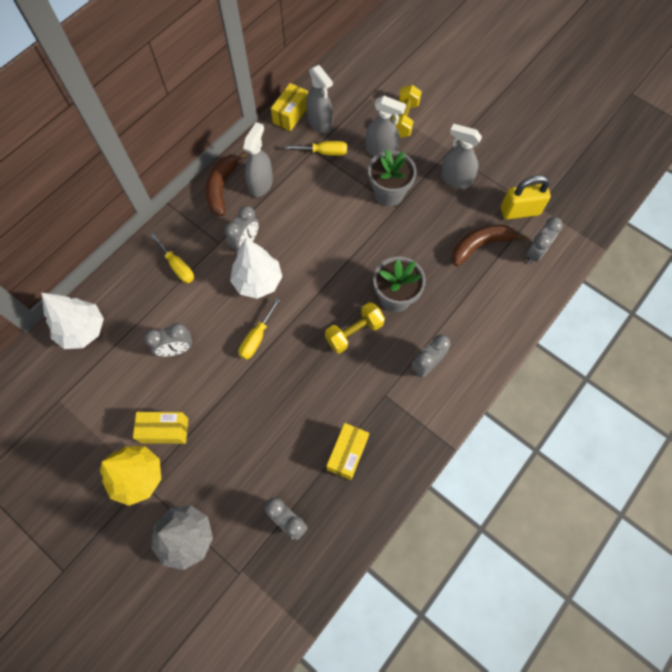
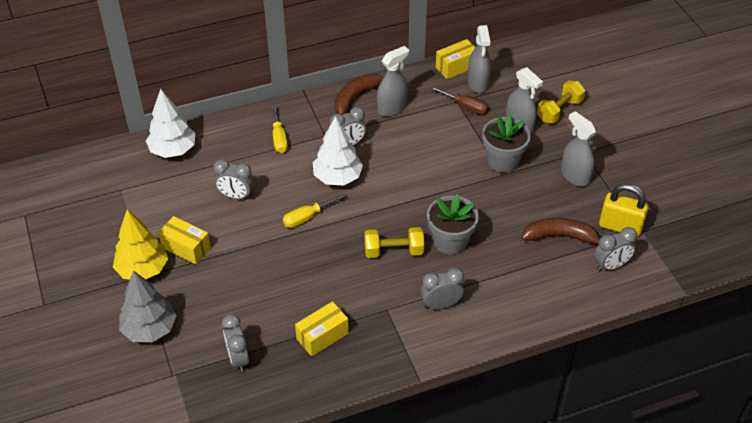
camera: 30 degrees right, 20 degrees down
yellow screwdriver [285,141,347,156] -> brown screwdriver [430,86,489,115]

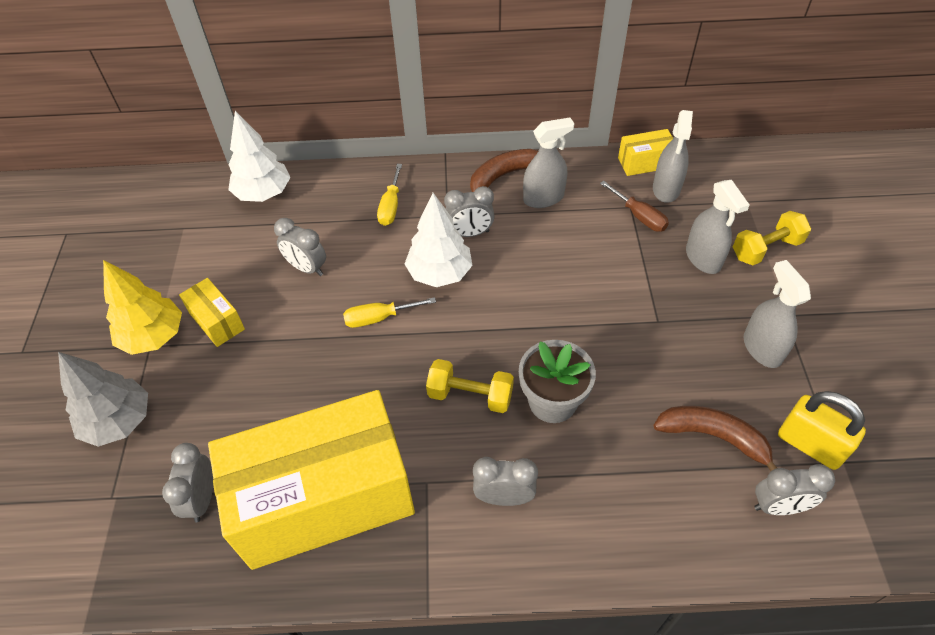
camera: 20 degrees right, 5 degrees up
yellow box [295,301,349,357] -> yellow box [208,390,415,570], size x2.49
grey flower pot [482,114,531,173] -> none

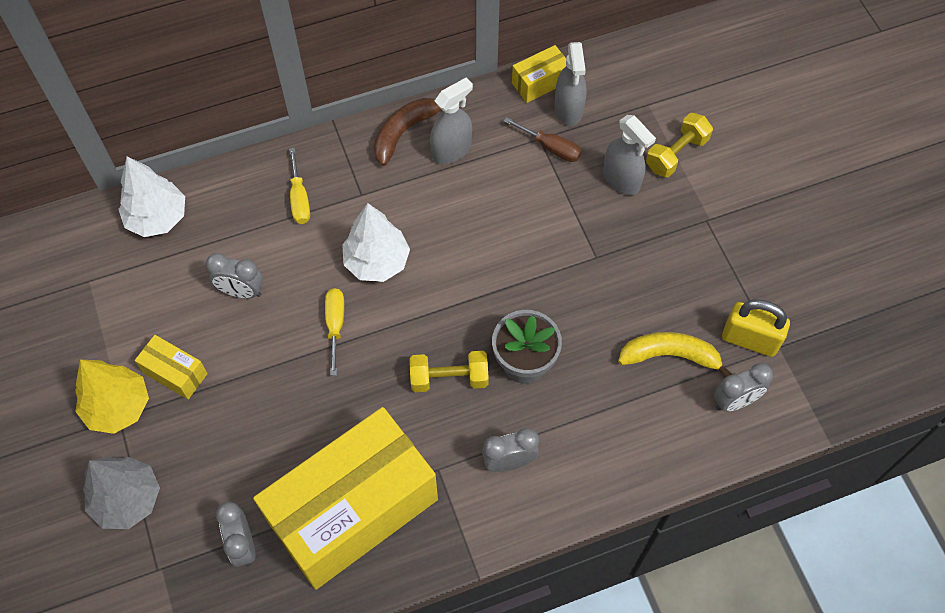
camera: 20 degrees left, 10 degrees up
yellow screwdriver [343,297,436,328] -> yellow screwdriver turned 120 degrees clockwise [325,288,344,376]
grey clock [444,186,495,237] -> none
brown banana [653,406,777,471] -> yellow banana [618,332,732,377]
grey spray bottle [744,260,811,368] -> none

